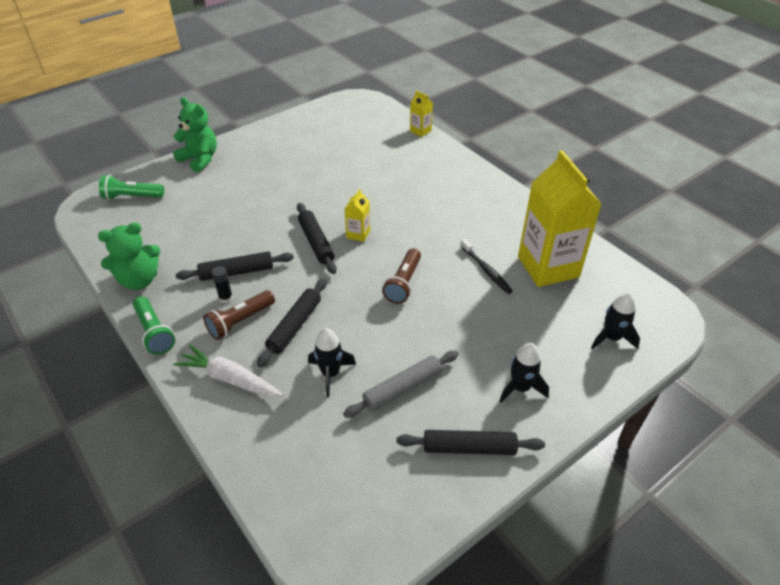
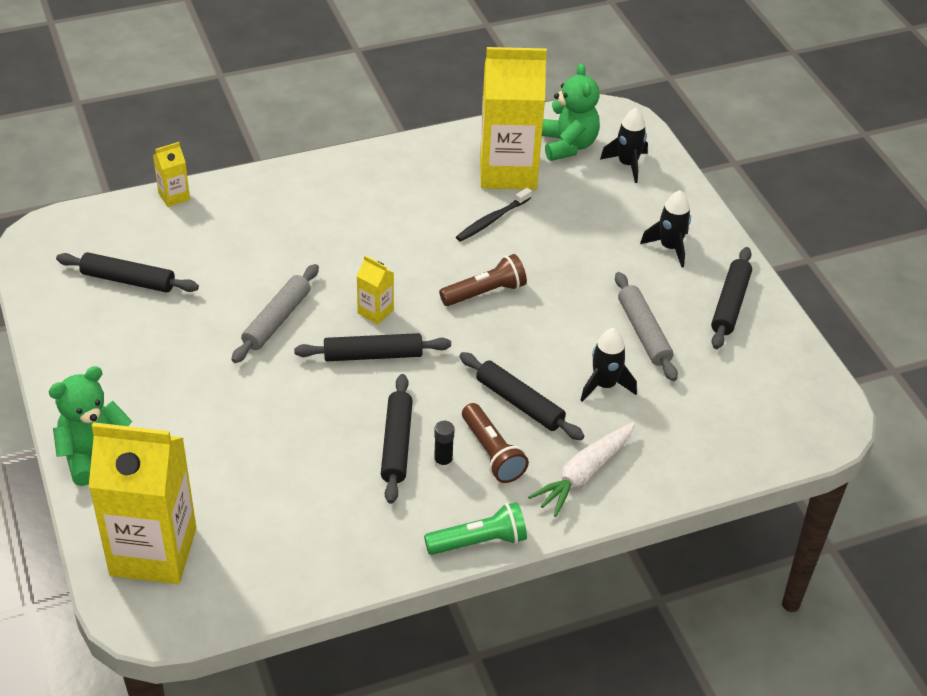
camera: 75 degrees left, 0 degrees up
green teddy bear [98,222,160,290] -> green teddy bear moved to [542,63,600,161]
green flashlight [99,175,164,200] -> yellow carton [89,422,196,584]
brown flashlight [382,248,421,304] -> brown flashlight turned 60 degrees counterclockwise [439,254,527,306]
black toothbrush [460,239,513,294] -> black toothbrush turned 150 degrees clockwise [456,188,532,242]
none -> black rolling pin [56,252,199,293]
none -> grey rolling pin [232,264,319,363]

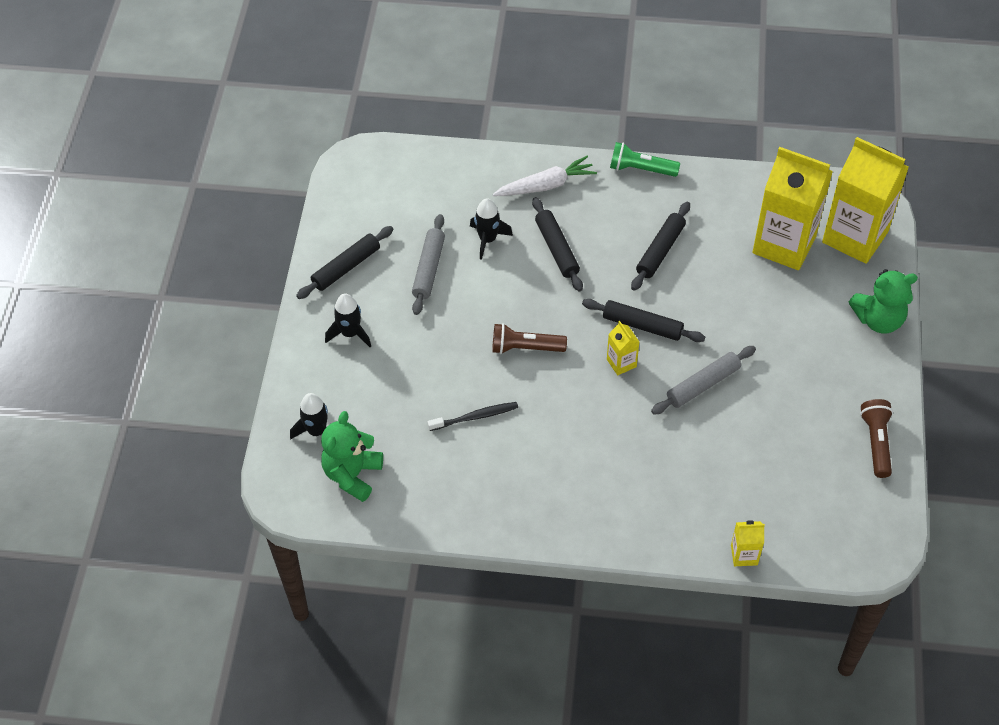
camera: 150 degrees left, 10 degrees up
black rolling pin [56,252,199,293] -> none
black glue stick [434,421,455,469] -> none
brown flashlight [462,403,529,483] -> brown flashlight moved to [860,399,893,478]
yellow carton [480,47,547,190] -> yellow carton moved to [752,147,833,270]

